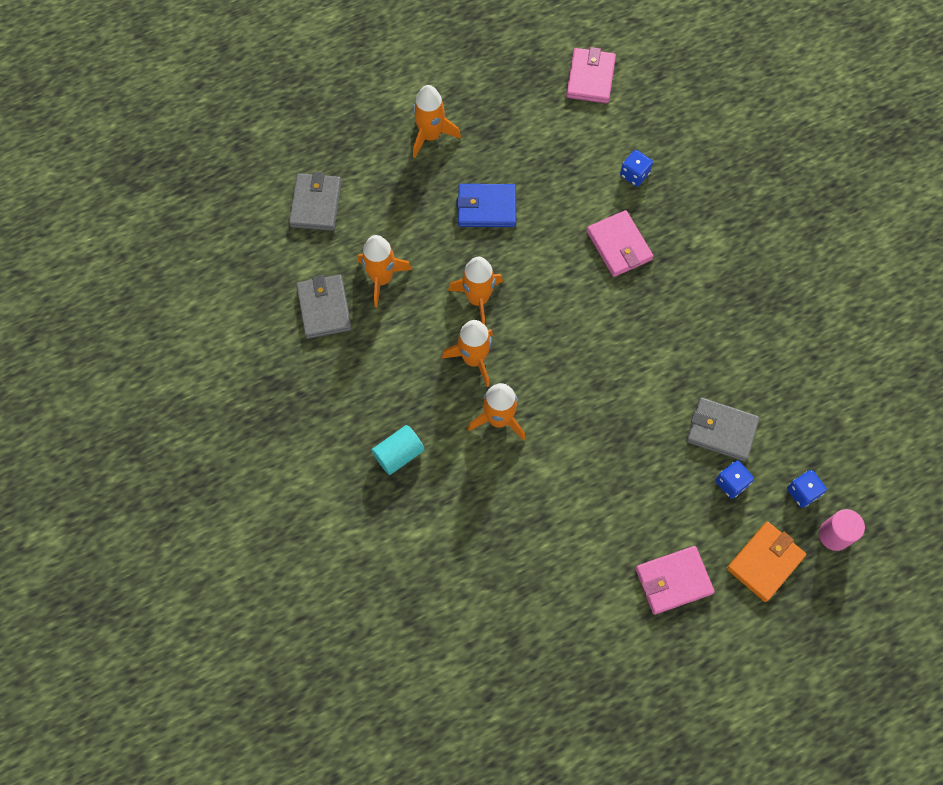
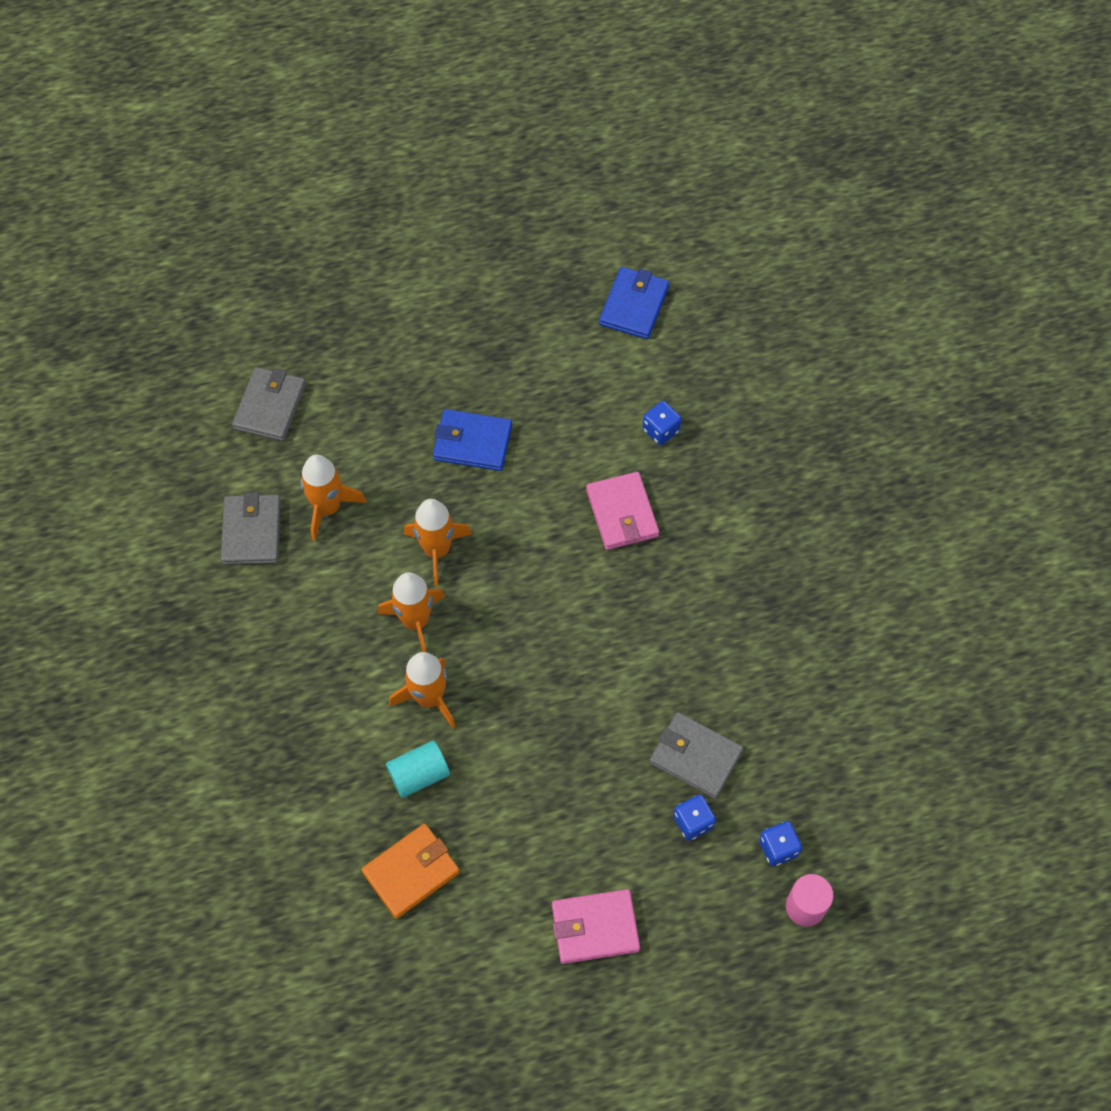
camera: 10 degrees right, 5 degrees down
turquoise cylinder [372,425,425,475] -> turquoise cylinder moved to [386,740,450,798]
orange rocket [413,85,461,158] -> none
pink wallet [566,47,616,103] -> blue wallet [599,267,669,339]
orange wallet [727,522,806,602] -> orange wallet moved to [361,824,460,919]

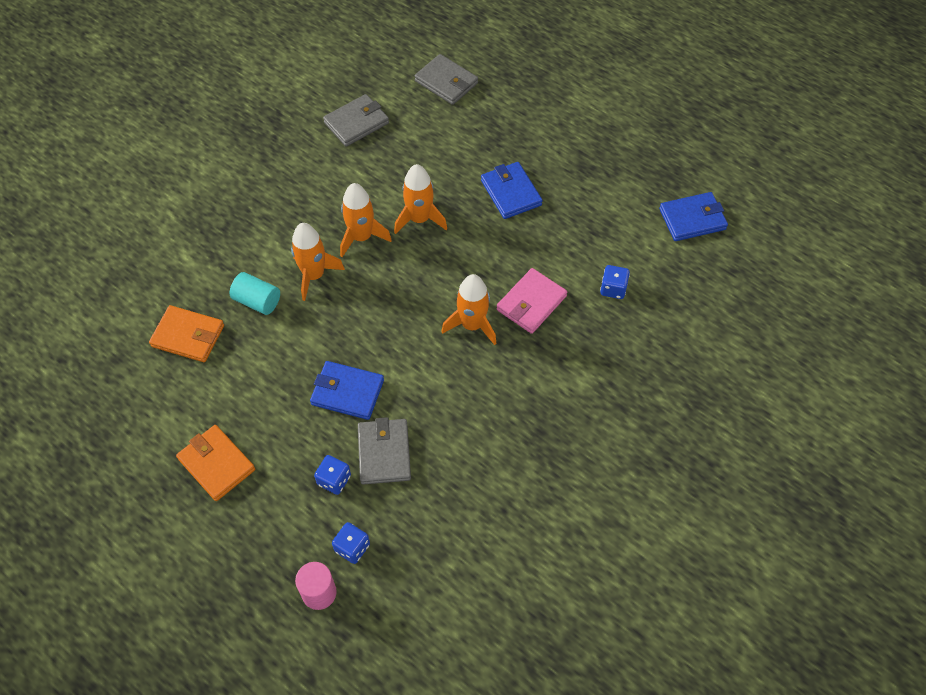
camera: 55 degrees right, 5 degrees down
grey wallet [232,367,306,441] -> grey wallet turned 60 degrees clockwise [415,54,478,105]
orange rocket [300,455,366,541] -> orange rocket moved to [441,274,497,345]
pink wallet [552,889,640,964] -> orange wallet [176,425,255,501]
none -> blue wallet [310,361,384,420]

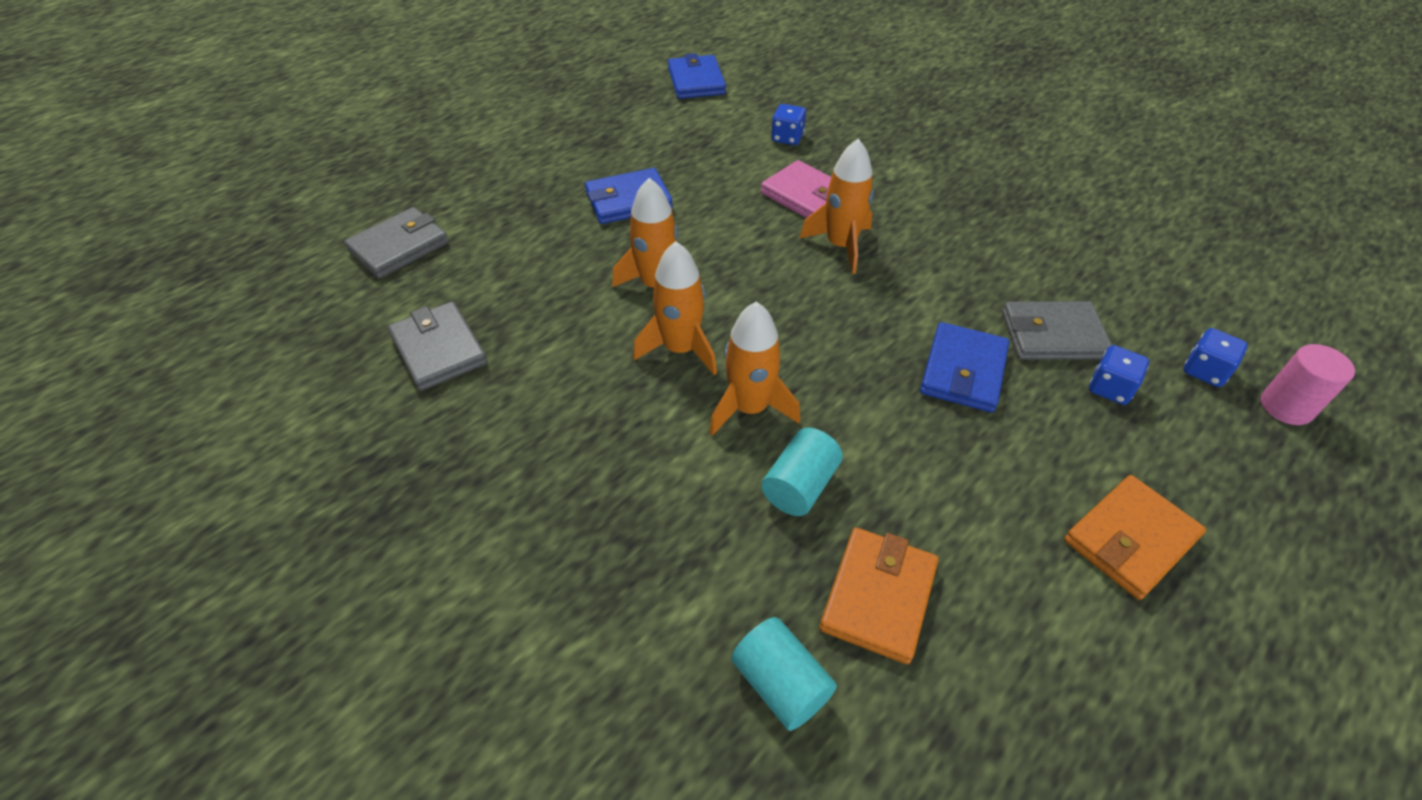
camera: 85 degrees left, 10 degrees down
none -> turquoise cylinder [731,617,837,731]

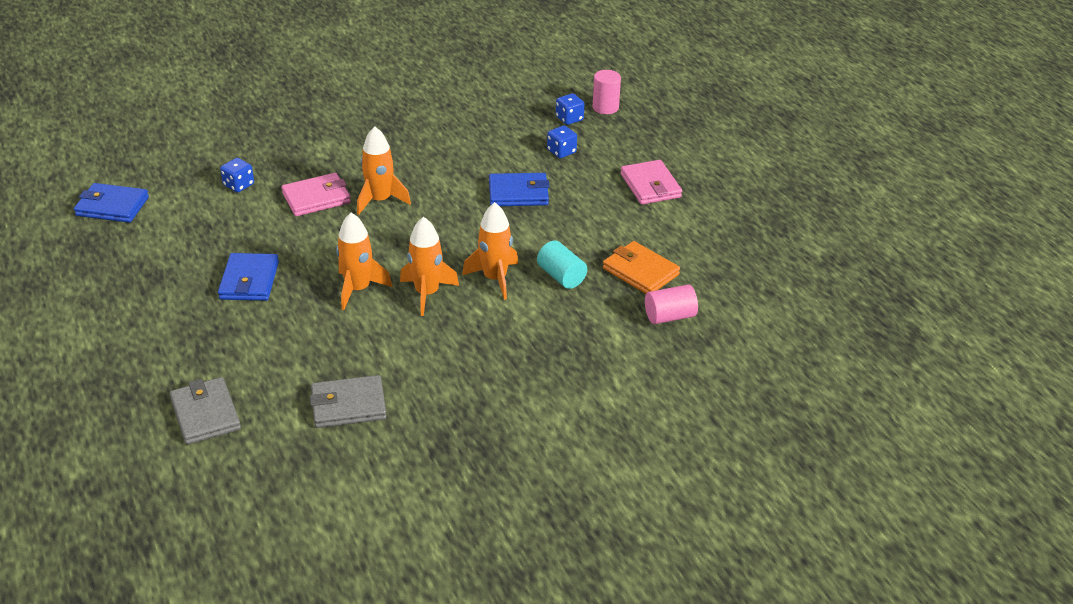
camera: 70 degrees left, 10 degrees down
turquoise cylinder [731,617,837,731] -> pink cylinder [645,285,698,324]
blue wallet [920,322,1009,413] -> blue wallet turned 45 degrees counterclockwise [489,173,549,206]
grey wallet [1002,301,1112,360] -> none
orange wallet [1064,475,1206,600] -> pink wallet [621,160,682,205]

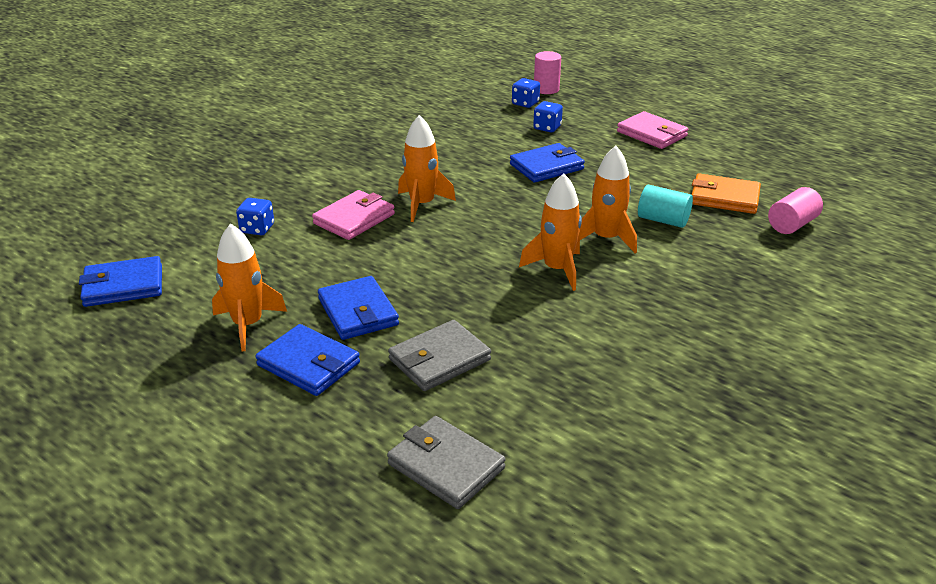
camera: 25 degrees left, 5 degrees down
grey wallet [310,375,387,428] -> grey wallet moved to [388,320,491,391]
orange rocket [336,213,392,310] -> orange rocket moved to [212,223,287,351]
none -> blue wallet [255,324,360,396]

